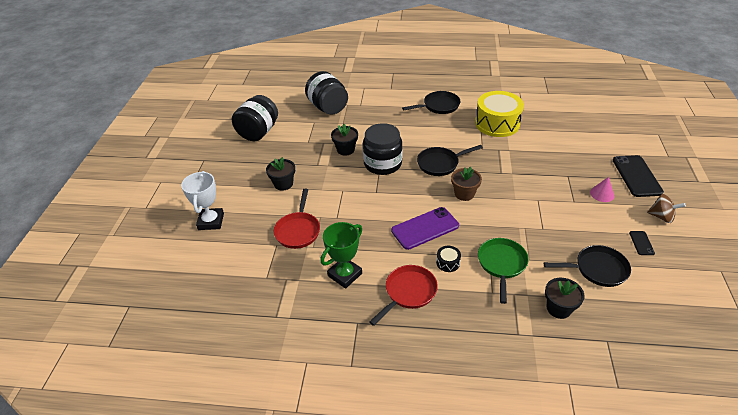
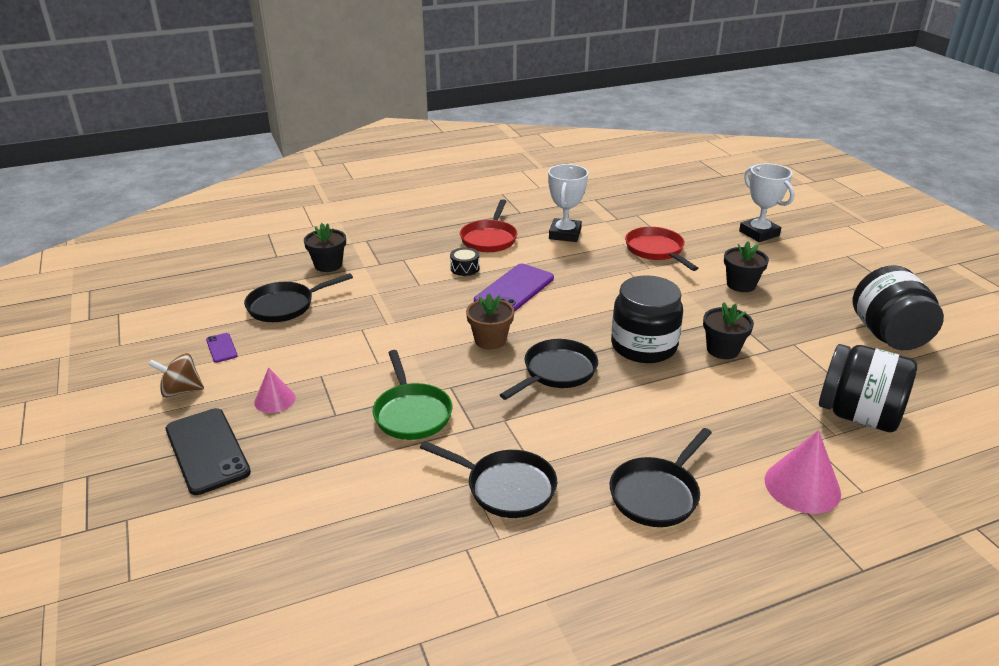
camera: 150 degrees right, 10 degrees down
green trophy [320,222,362,289] -> white trophy [548,164,588,242]
yellow drum [475,91,524,137] -> black pan [420,441,557,518]
green pan [478,238,529,304] -> green pan moved to [373,350,452,440]
black phone [629,231,655,255] -> purple phone [206,333,238,363]
none -> pink cone [765,430,841,514]

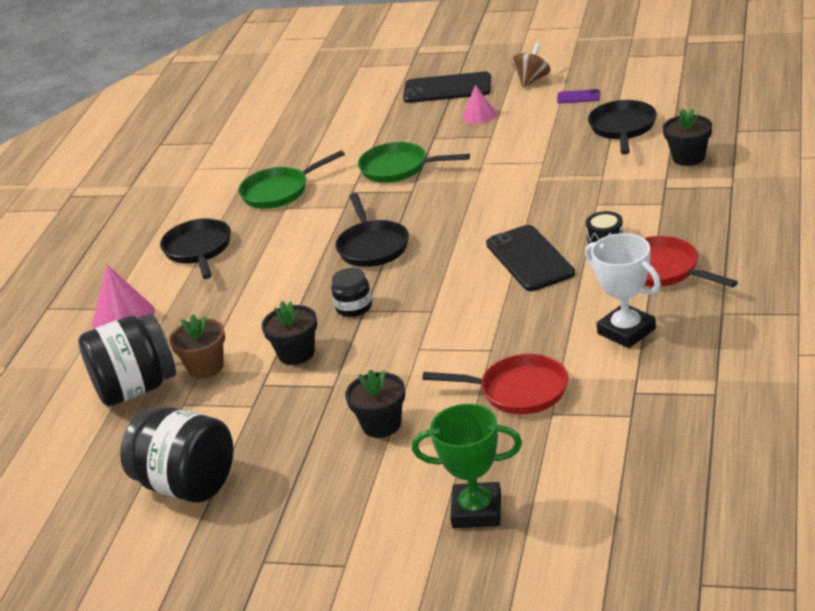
camera: 130 degrees right, 0 degrees up
black pan [420,441,557,518] -> green pan [239,150,345,209]
brown flower pot [466,294,514,350] -> brown flower pot moved to [169,314,225,379]
purple phone [474,264,554,312] -> black phone [486,225,575,291]
black jar [611,276,683,363] -> black jar [331,268,372,317], size x0.51
white trophy [739,163,795,242] -> green trophy [412,404,522,528]

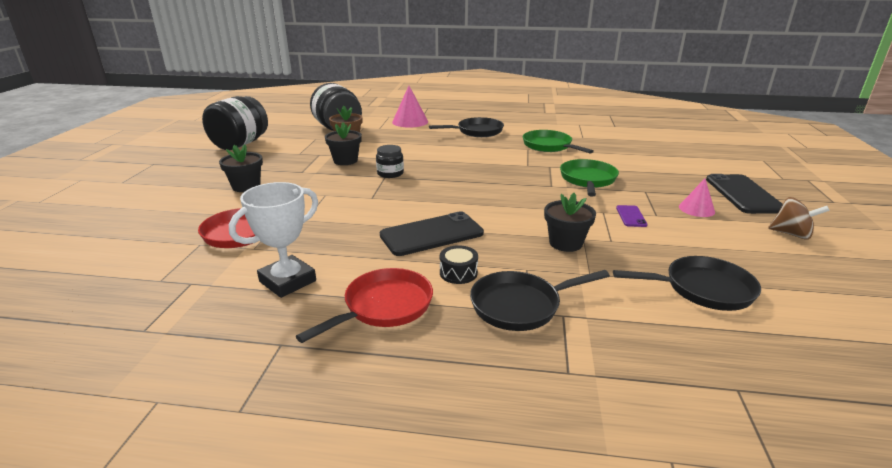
camera: 80 degrees right, 5 degrees down
black pan [336,193,409,267] -> black pan moved to [470,270,610,331]
green trophy [412,404,522,528] -> none
purple phone [557,89,600,103] -> purple phone moved to [616,205,648,227]
black flower pot [663,108,712,166] -> black flower pot moved to [544,193,596,252]

